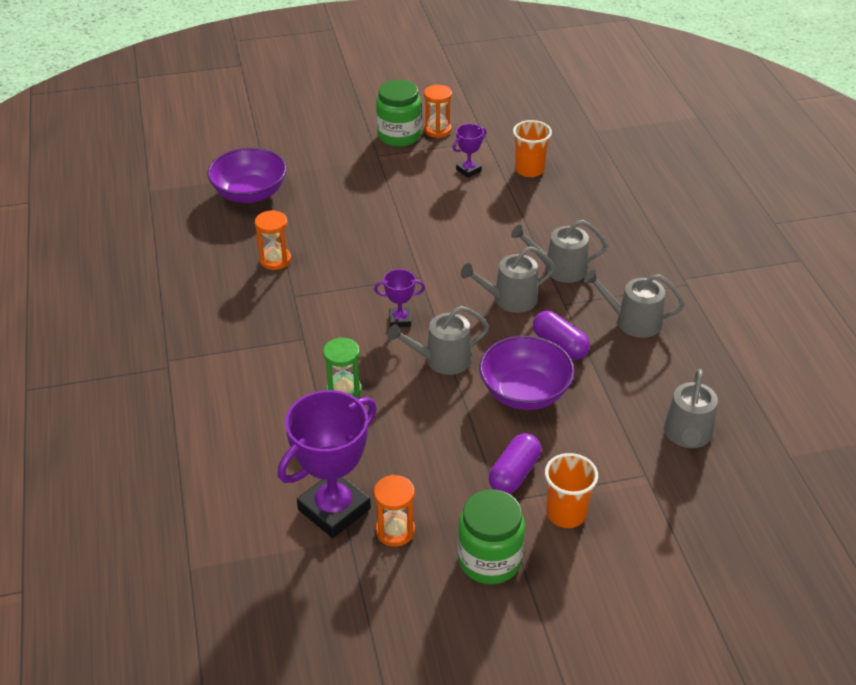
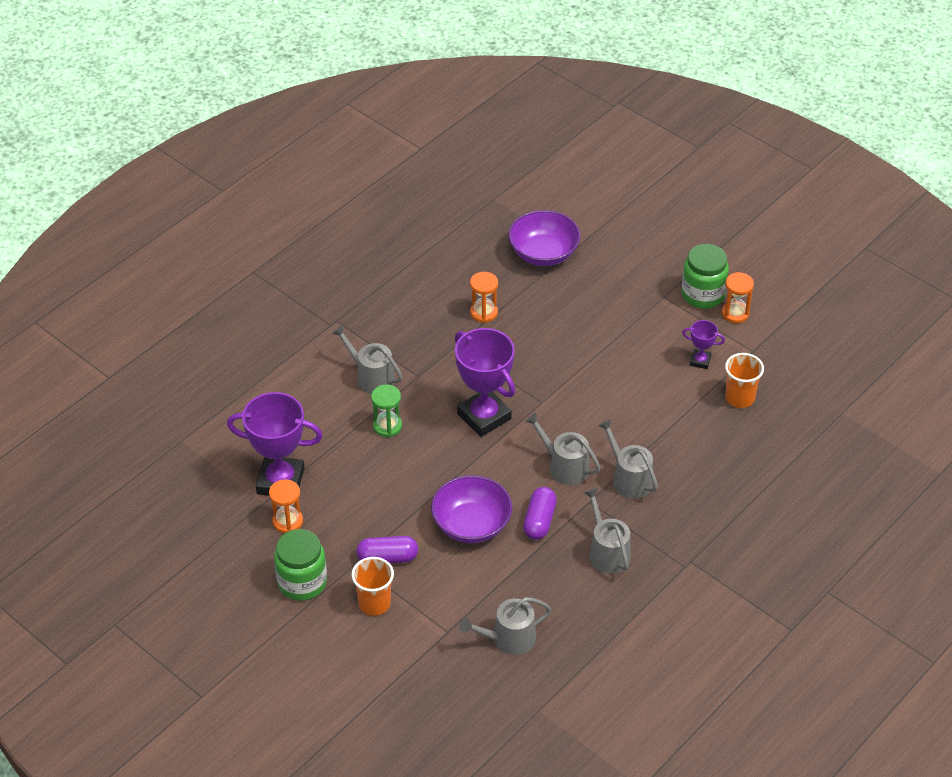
camera: 55 degrees right, 5 degrees up
purple trophy [374,269,425,327] -> purple trophy [455,328,515,437], size x2.11
grey watering can [388,306,489,375] -> grey watering can moved to [332,325,403,394]

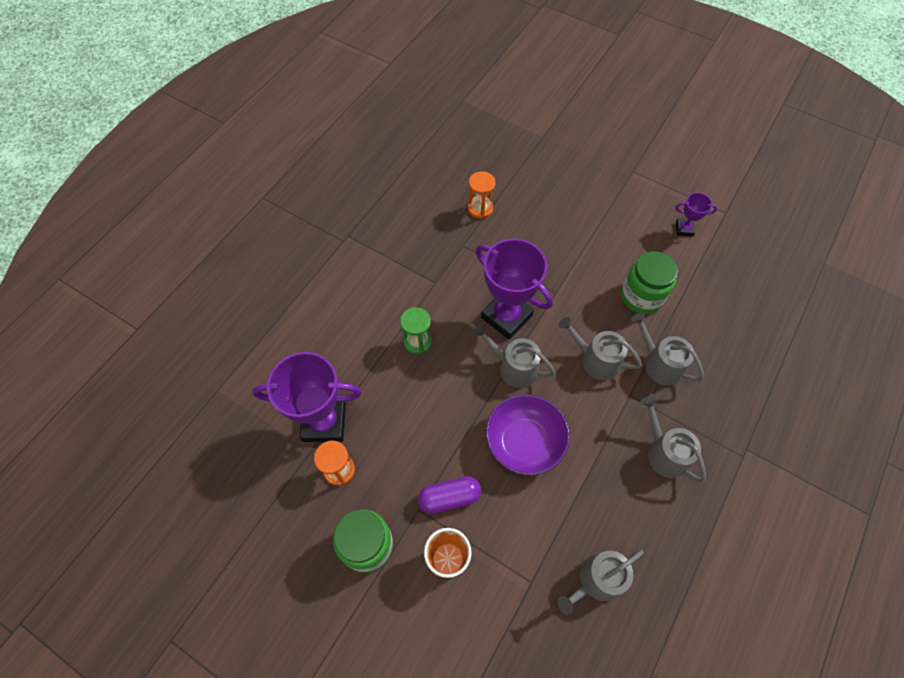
camera: 10 degrees left, 15 degrees up
grey watering can [332,325,403,394] -> grey watering can moved to [472,324,556,388]
purple bowl [508,210,580,266] -> none
purple capsule [523,487,557,540] -> none
green jar [681,244,729,309] -> green jar moved to [621,251,678,314]
orange hourglass [722,272,754,323] -> none
orange cup [725,353,764,408] -> none

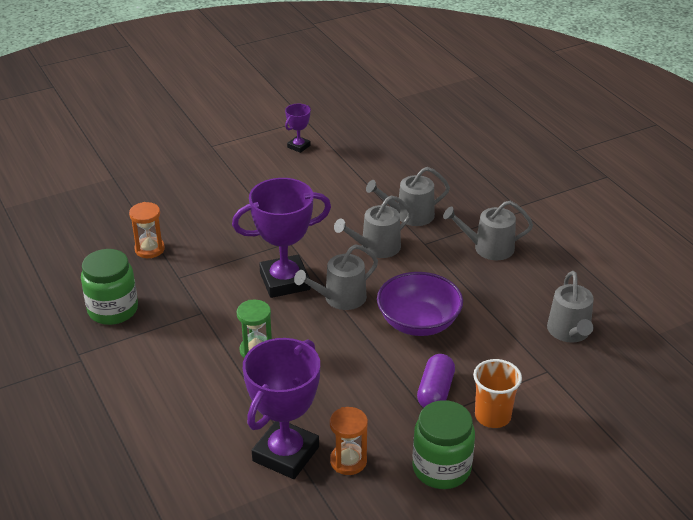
camera: 60 degrees left, 25 degrees down
green jar [621,251,678,314] -> green jar moved to [81,249,138,325]

